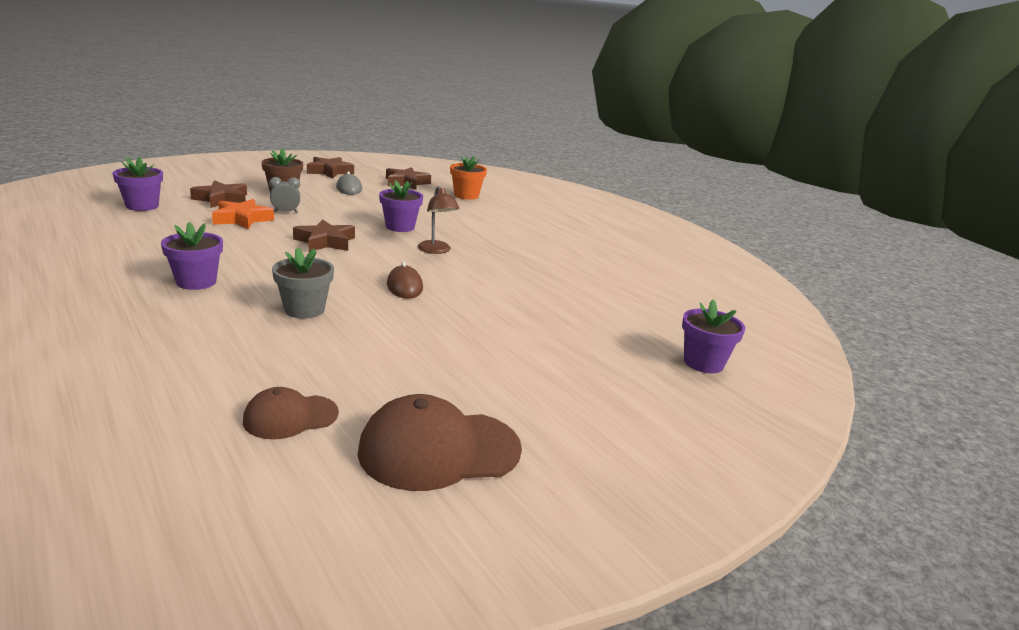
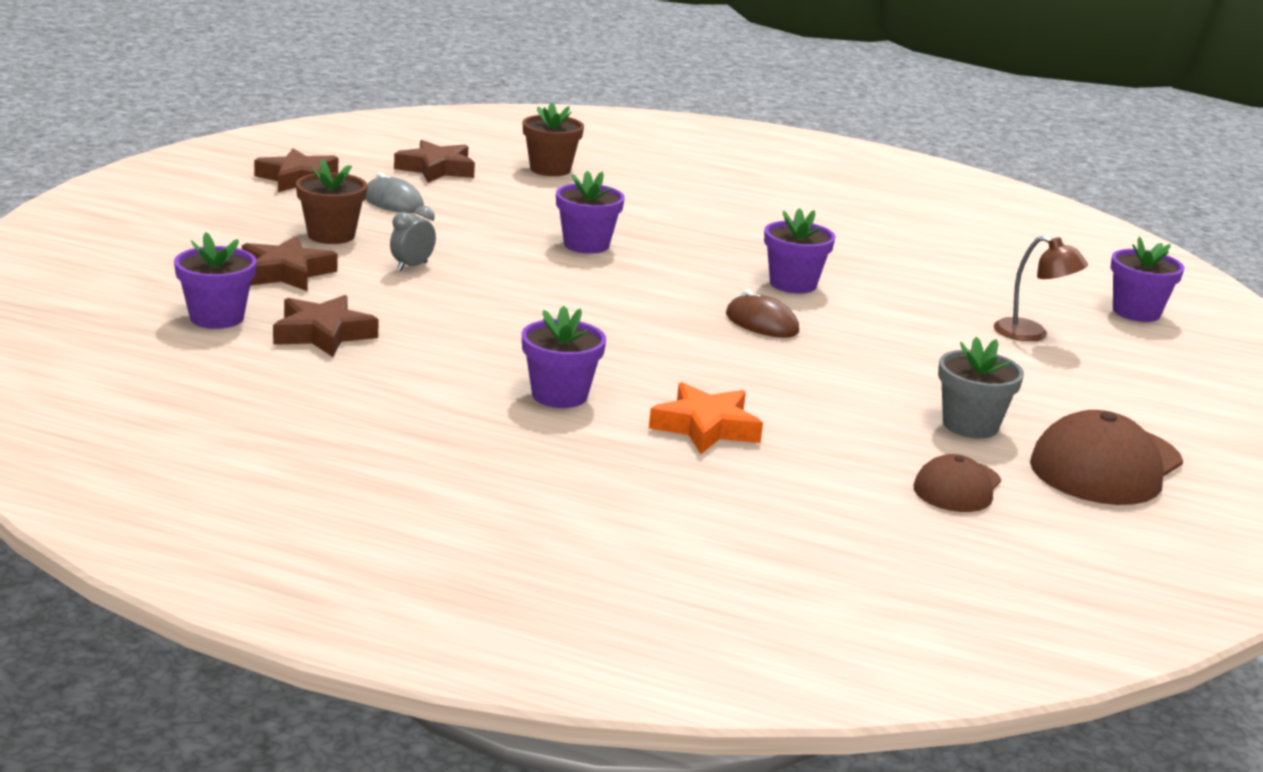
camera: 35 degrees left, 0 degrees up
orange star [212,199,274,229] -> orange star moved to [649,382,763,454]
grey flower pot [272,247,334,319] -> grey flower pot moved to [938,337,1024,439]
brown star [293,219,355,252] -> brown star moved to [273,295,379,357]
brown lamp [418,186,459,254] -> brown lamp moved to [994,236,1088,341]
orange flower pot [450,156,487,200] -> brown flower pot [523,103,584,176]
none -> purple flower pot [764,208,836,294]

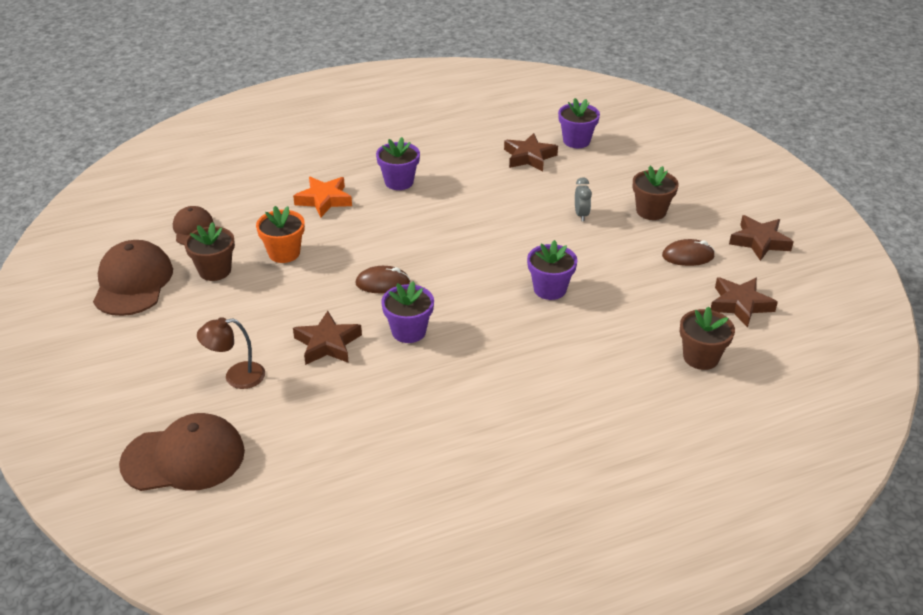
camera: 140 degrees right, 15 degrees up
brown star [242,236,337,291] -> brown star moved to [293,311,362,365]
grey mouse [366,173,424,213] -> brown mouse [662,239,715,266]
grey flower pot [938,337,1024,439] -> brown flower pot [184,222,235,281]
purple flower pot [1110,236,1184,322] -> brown cap [119,413,245,491]
none -> orange flower pot [256,206,305,263]

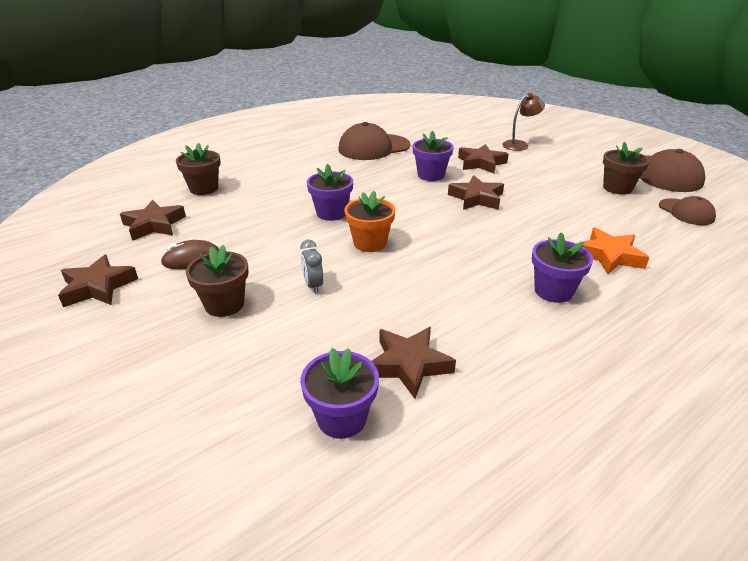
camera: 165 degrees right, 5 degrees down
brown cap [119,413,245,491] -> brown cap moved to [339,122,410,160]
orange flower pot [256,206,305,263] -> orange flower pot moved to [344,191,396,252]
brown mouse [355,266,410,293] -> brown star [448,176,504,210]

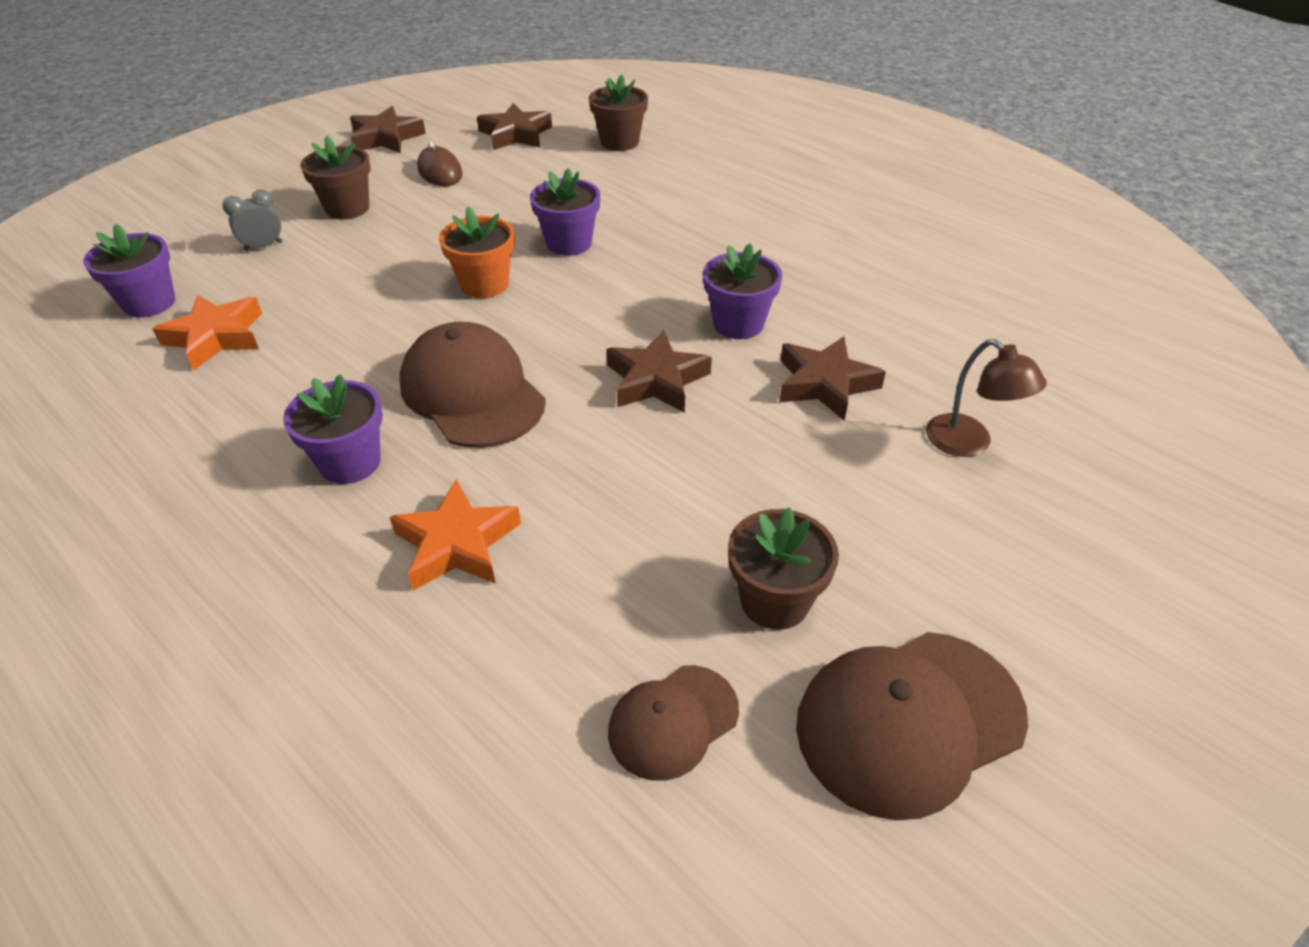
camera: 80 degrees right, 10 degrees up
grey clock [300,240,323,294] -> grey clock moved to [222,189,282,251]
brown cap [339,122,410,160] -> brown cap moved to [400,322,546,448]
brown star [372,327,456,399] -> orange star [153,295,262,370]

